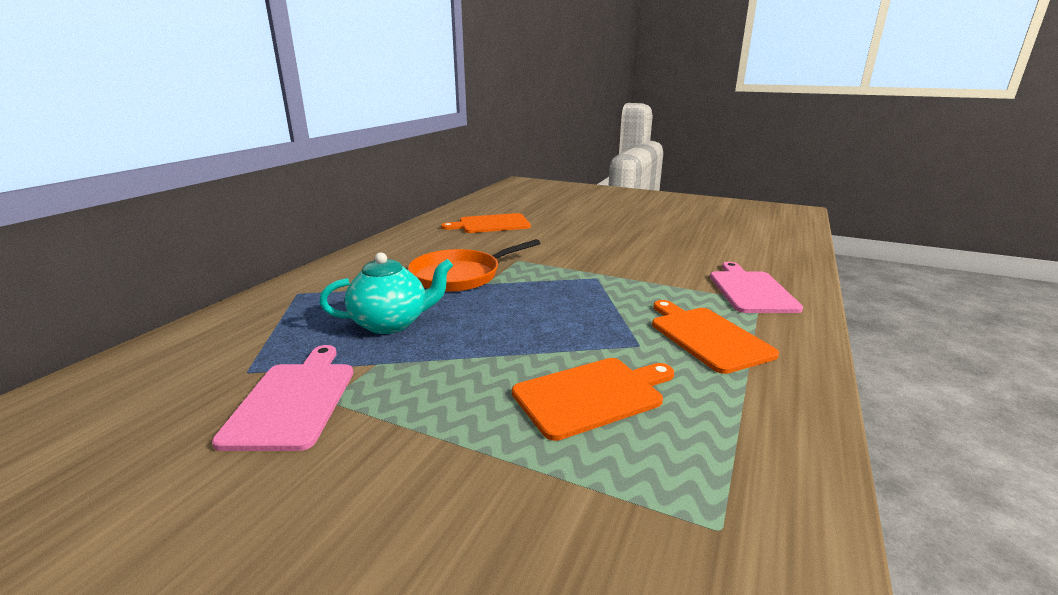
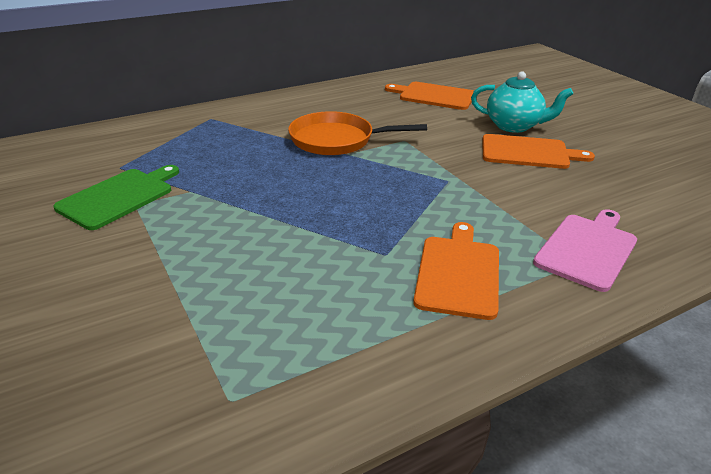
camera: 35 degrees right, 10 degrees up
pink cutting board [212,345,353,451] -> green cutting board [53,165,179,230]
turquoise teapot [319,252,453,334] -> turquoise teapot moved to [471,71,573,133]
orange cutting board [512,358,674,441] -> orange cutting board moved to [482,134,595,169]

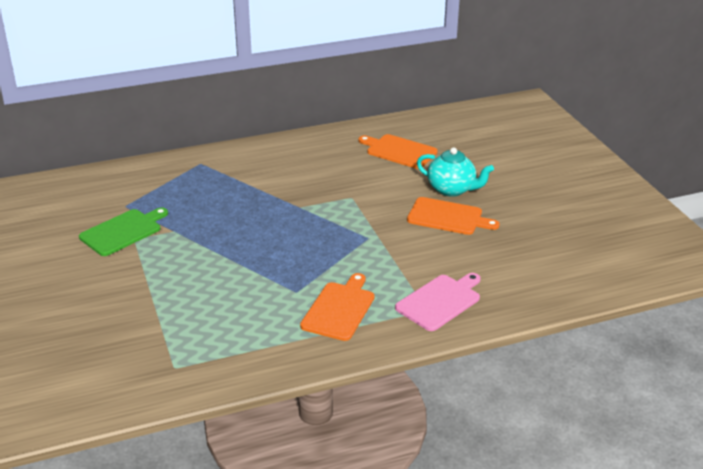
camera: 10 degrees right, 0 degrees up
orange pan [288,111,427,155] -> none

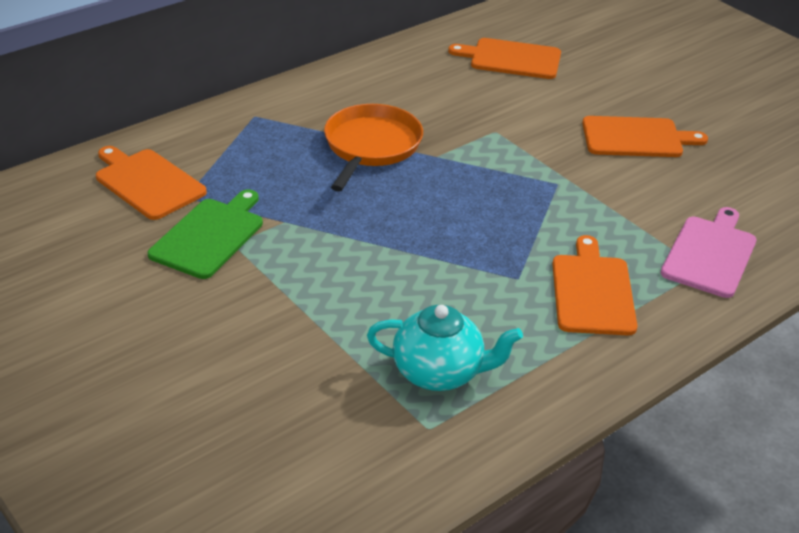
camera: 20 degrees left, 5 degrees up
turquoise teapot [417,147,494,197] -> turquoise teapot moved to [367,305,523,391]
none -> orange cutting board [96,146,207,220]
none -> orange pan [324,104,423,192]

